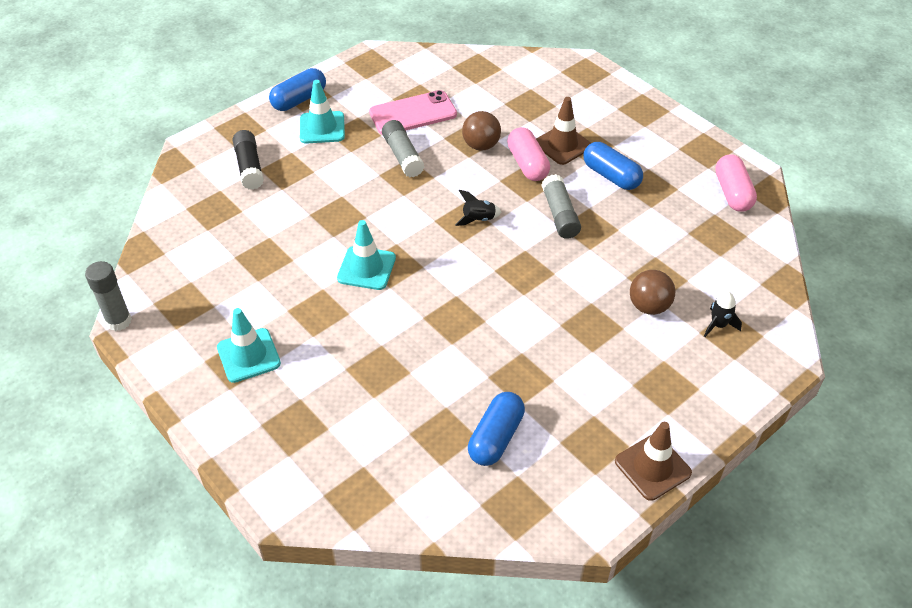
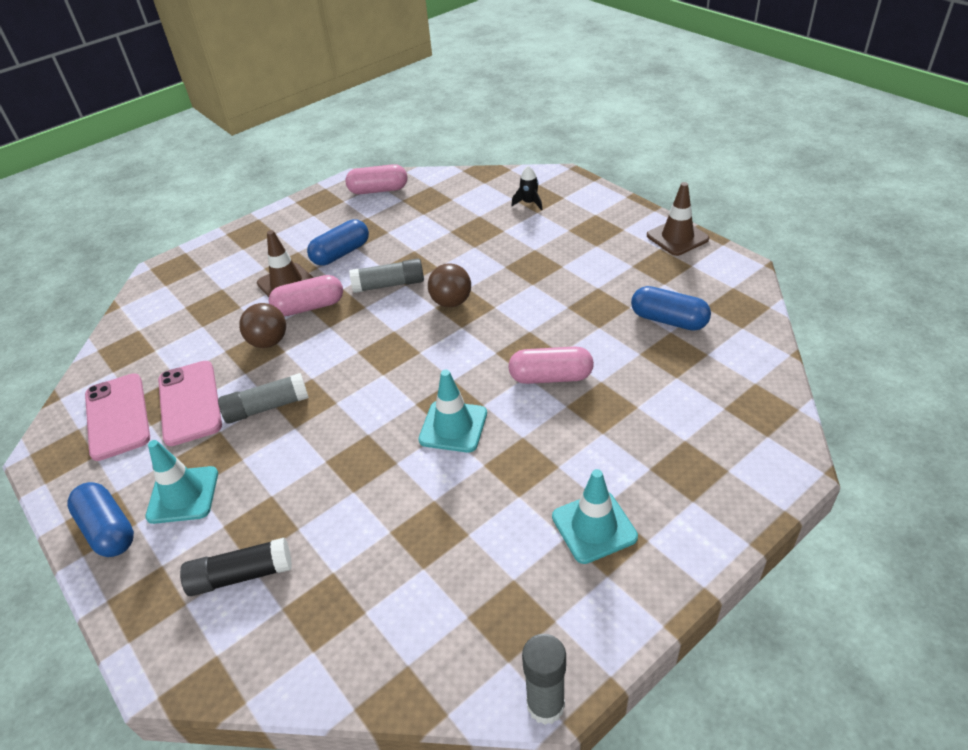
camera: 85 degrees left, 5 degrees down
black rocket [455,190,502,226] -> none
brown ball [630,270,675,315] -> brown ball moved to [428,263,471,307]
none -> pink phone [85,373,150,461]
none -> pink capsule [508,346,594,384]

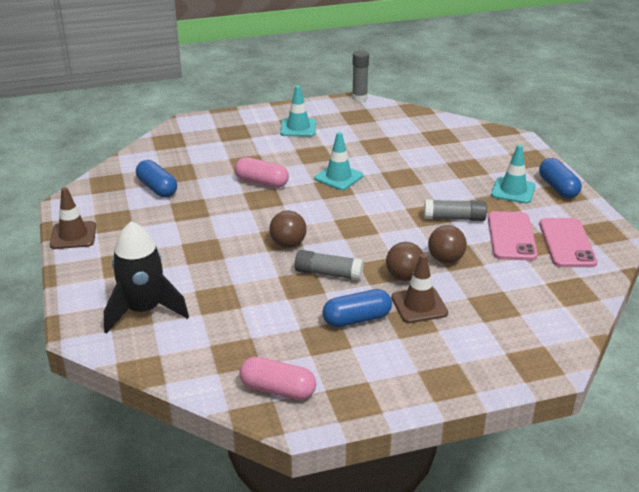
camera: 160 degrees left, 10 degrees down
black glue stick [180,538,292,596] -> none
pink capsule [269,275,343,316] -> brown ball [386,242,424,281]
black rocket [511,166,543,210] -> black rocket [104,221,189,334], size x2.33

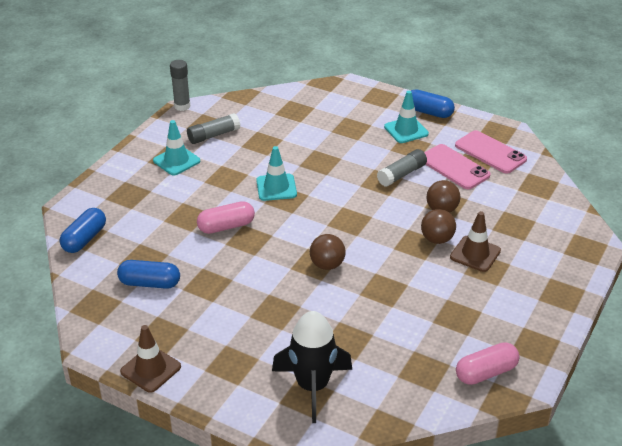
camera: 45 degrees left, 5 degrees up
grey glue stick [295,250,364,281] -> grey glue stick moved to [187,113,240,144]
blue capsule [322,289,392,327] -> blue capsule moved to [60,208,106,253]

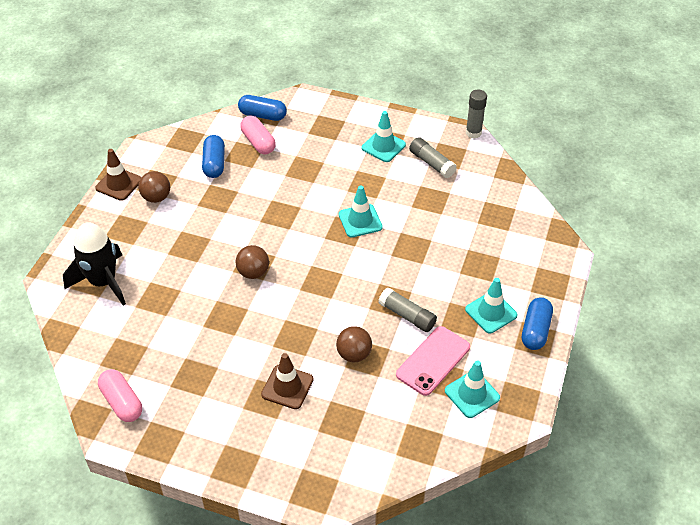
camera: 80 degrees right, 10 degrees up
pink capsule [197,201,255,234] -> pink capsule moved to [240,116,276,154]
brown ball [421,209,456,244] -> brown ball moved to [138,171,170,203]
pink phone [455,130,527,173] -> turquoise traffic cone [445,360,500,418]

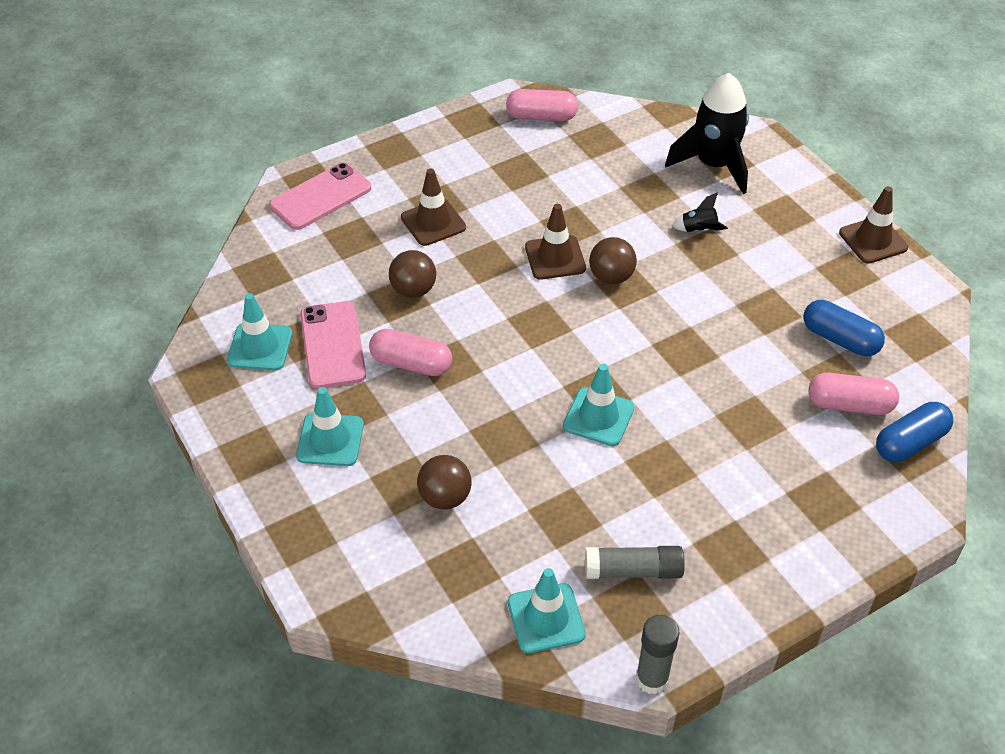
camera: 130 degrees right, 0 degrees up
brown ball [138,171,170,203] -> brown ball moved to [417,455,472,509]
turquoise traffic cone [362,111,406,162] -> turquoise traffic cone moved to [508,568,586,653]
grey glue stick [378,287,437,332] -> pink capsule [369,329,452,376]
blue capsule [522,297,553,350] -> none
none -> pink phone [269,163,371,230]
none -> brown traffic cone [525,204,586,280]
none -> black rocket [673,193,728,232]

